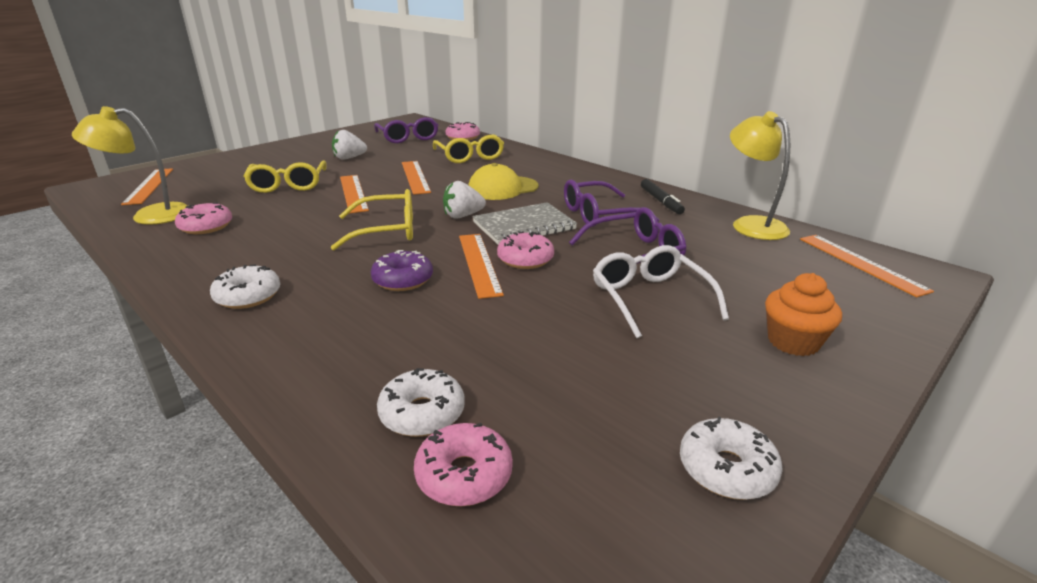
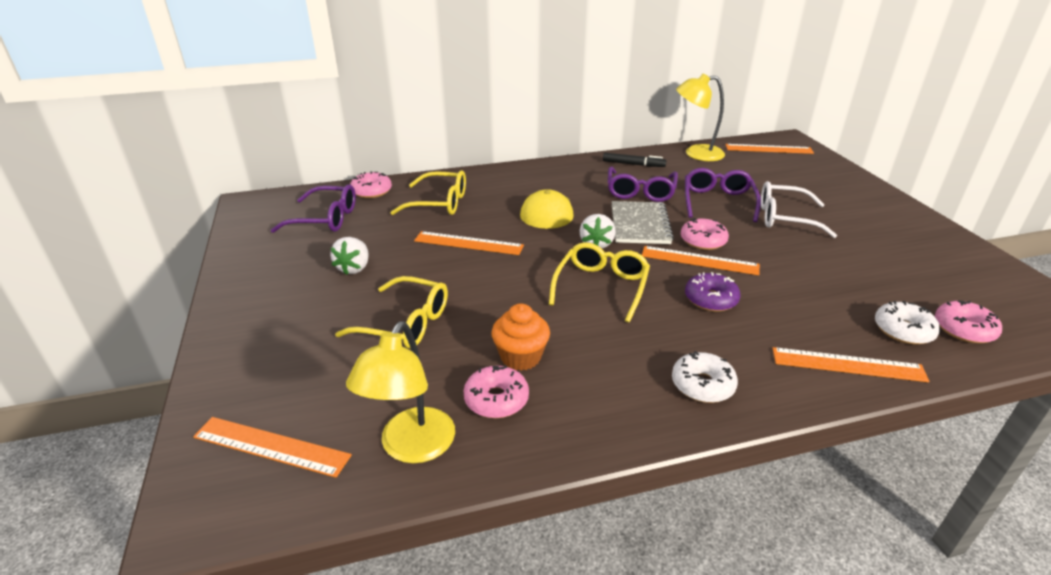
camera: 60 degrees left, 5 degrees up
orange ruler [340,175,369,213] -> orange ruler moved to [773,347,930,382]
white donut [680,416,783,500] -> none
orange cupcake [765,273,842,356] -> orange cupcake moved to [491,304,550,371]

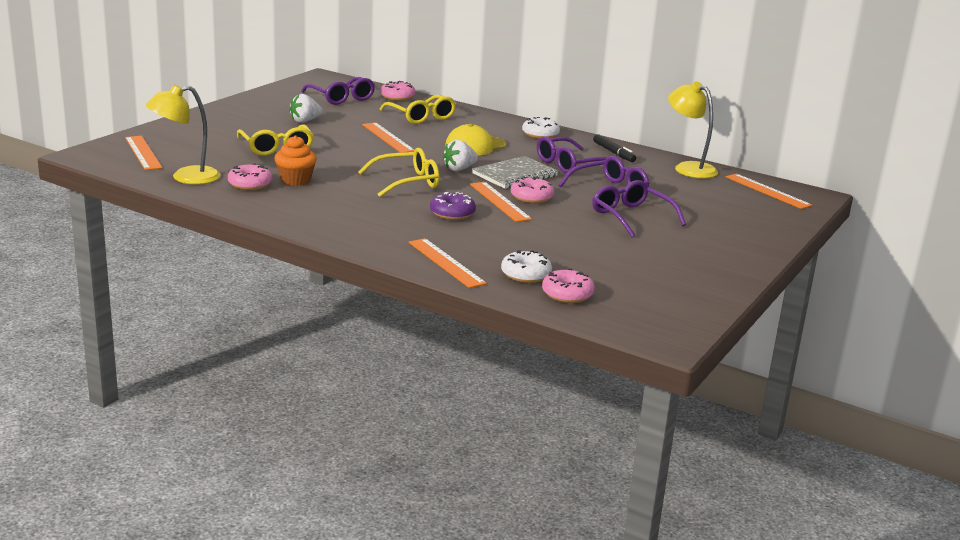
camera: 45 degrees right, 10 degrees down
white donut [672,351,738,403] -> white donut moved to [522,117,560,139]
white glasses [761,181,837,238] -> purple glasses [592,180,686,237]

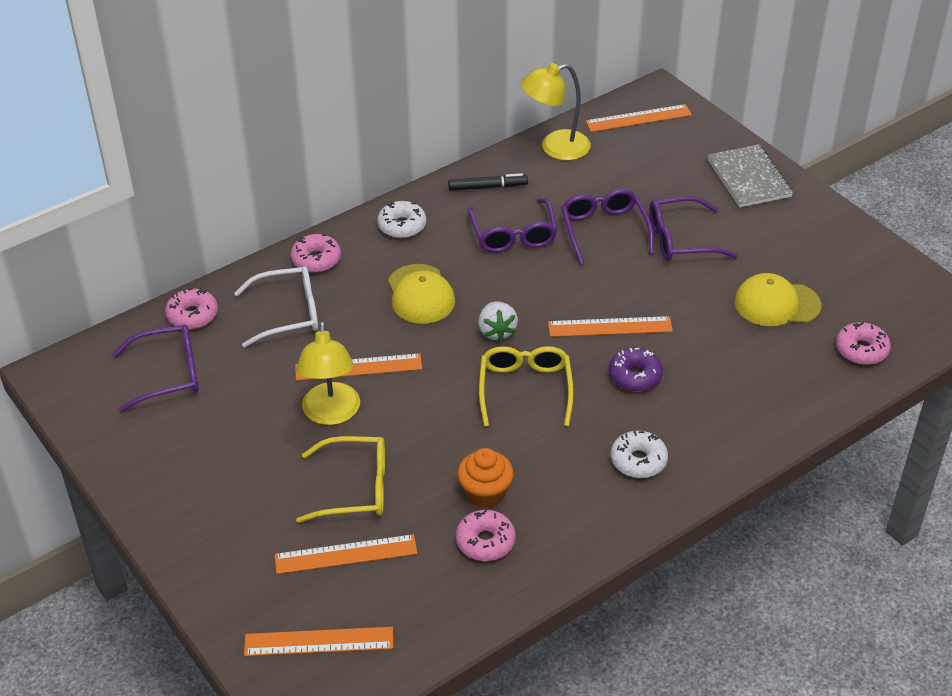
camera: 65 degrees left, 20 degrees up
yellow lamp [146,85,221,185] -> yellow lamp moved to [296,321,360,425]
white strawberry [289,94,323,123] -> none
yellow glasses [379,95,456,124] -> white glasses [234,266,318,348]
orange ruler [408,238,487,288] -> orange ruler moved to [274,534,418,574]
grey notebook [472,156,558,189] -> grey notebook moved to [707,144,793,208]
white donut [501,250,552,283] -> white donut moved to [611,431,668,478]
pink donut [511,177,554,203] -> pink donut moved to [291,234,341,273]
none -> yellow cap [734,273,821,326]

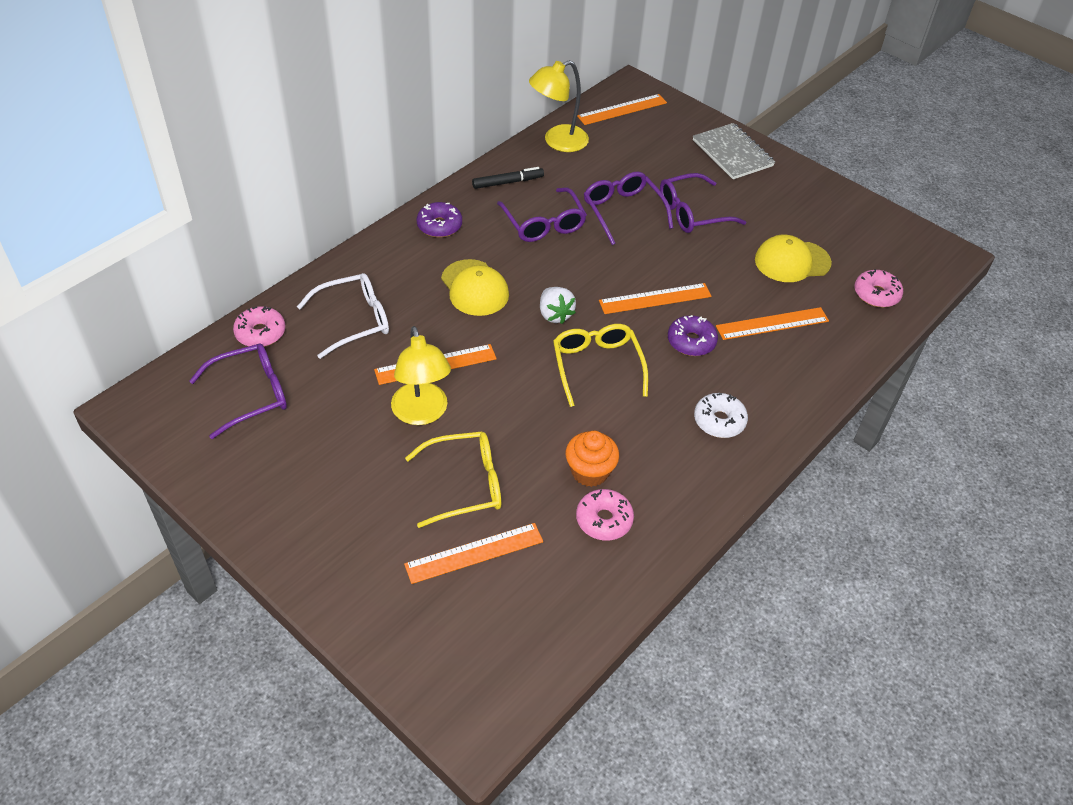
camera: 15 degrees left, 5 degrees up
orange ruler [244,627,393,656] -> orange ruler moved to [716,307,829,340]
pink donut [291,234,341,273] -> none
white donut [377,201,426,238] -> purple donut [417,202,462,237]

